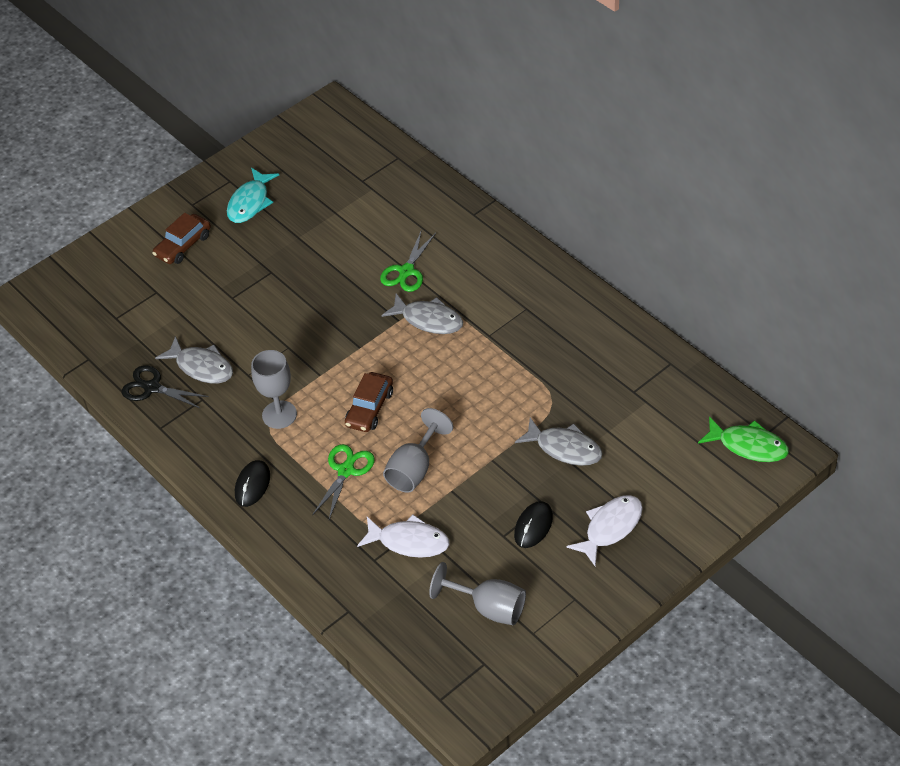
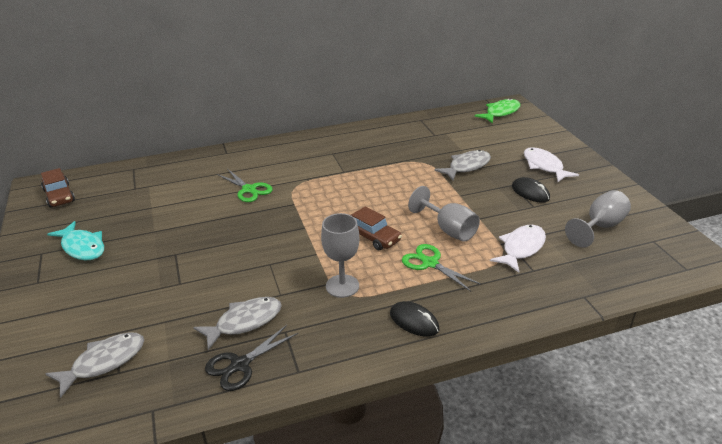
camera: 70 degrees left, 15 degrees down
brown car [152,213,211,264] -> brown car moved to [41,168,75,208]
grey fish [381,293,463,334] -> grey fish moved to [46,332,144,398]

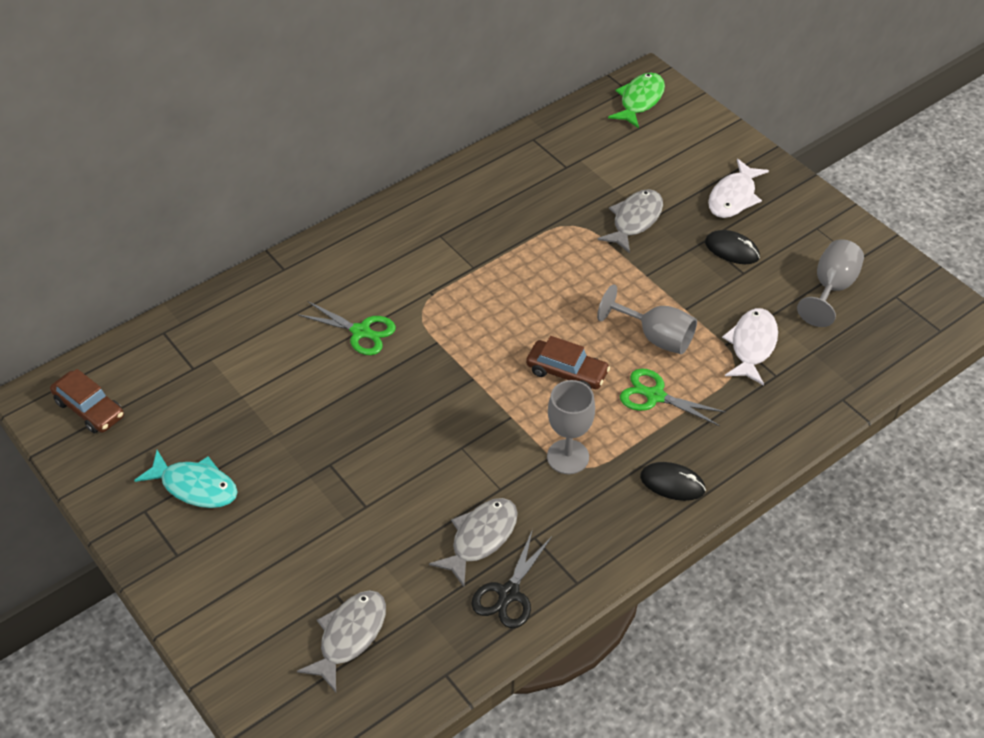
camera: 20 degrees left, 15 degrees up
white fish [524,147,579,182] -> white fish turned 105 degrees counterclockwise [708,159,769,218]

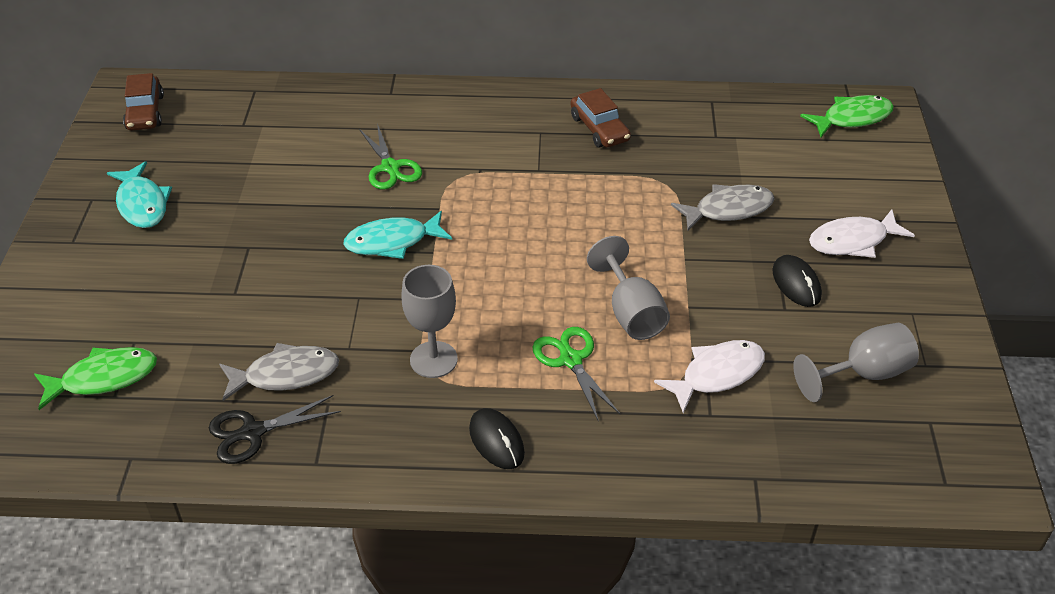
camera: 40 degrees right, 5 degrees down
grey fish [297,590,386,692] -> green fish [34,347,157,410]
brown car [526,336,610,389] -> brown car moved to [571,88,631,147]
none -> turquoise fish [343,211,452,259]

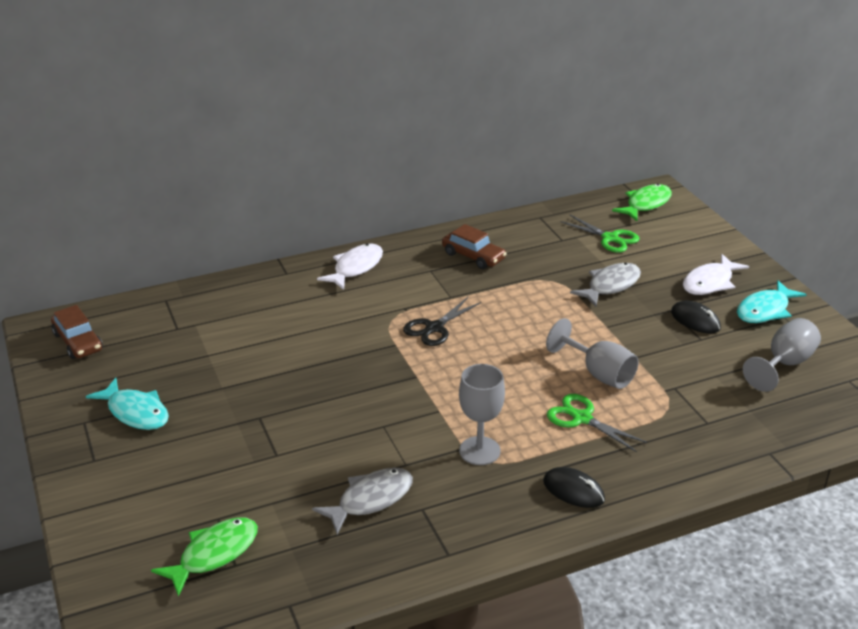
camera: 25 degrees left, 10 degrees down
black scissors [209,395,341,464] -> black scissors moved to [403,297,481,346]
turquoise fish [343,211,452,259] -> turquoise fish moved to [737,280,807,323]
green scissors [359,124,422,190] -> green scissors moved to [560,215,640,253]
white fish [654,340,765,413] -> white fish moved to [317,244,383,290]

